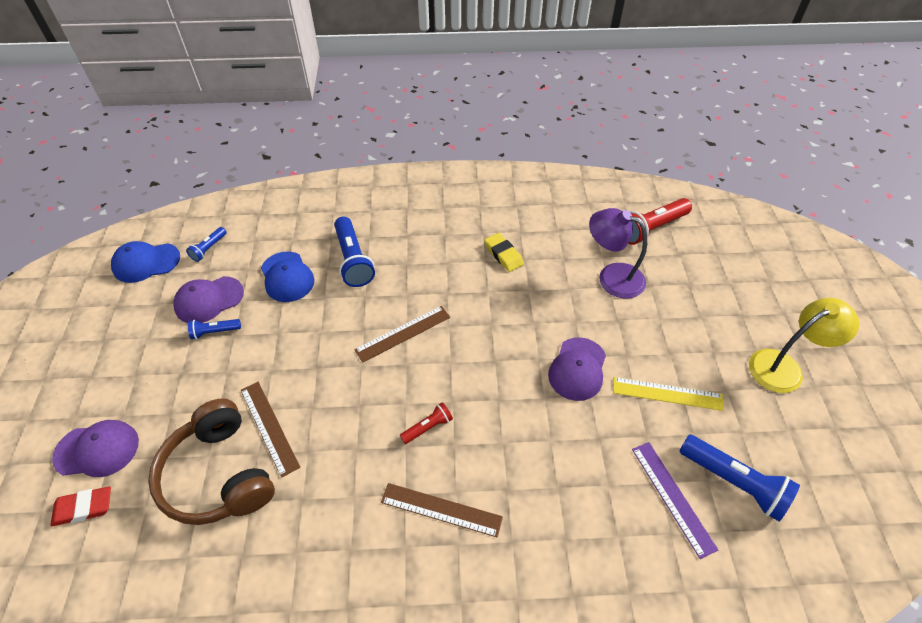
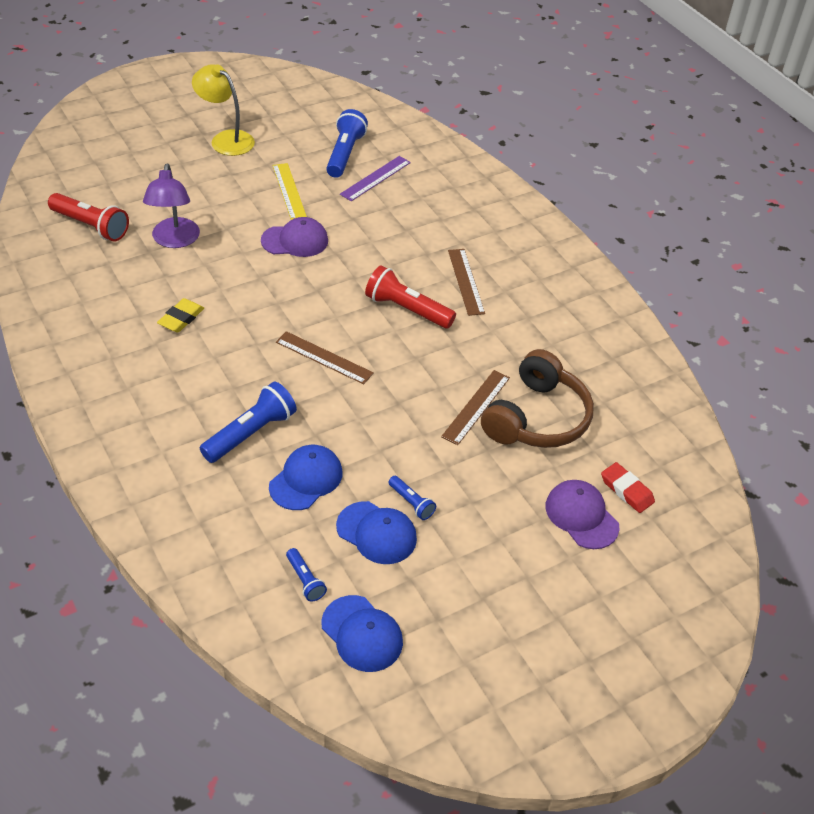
camera: 120 degrees left, 5 degrees down
purple cap [173,276,244,323] -> blue cap [336,501,417,564]
blue flashlight [186,227,227,262] -> blue flashlight turned 60 degrees clockwise [286,548,327,602]
red flashlight [400,402,453,444] -> red flashlight [365,265,456,329], size x1.89

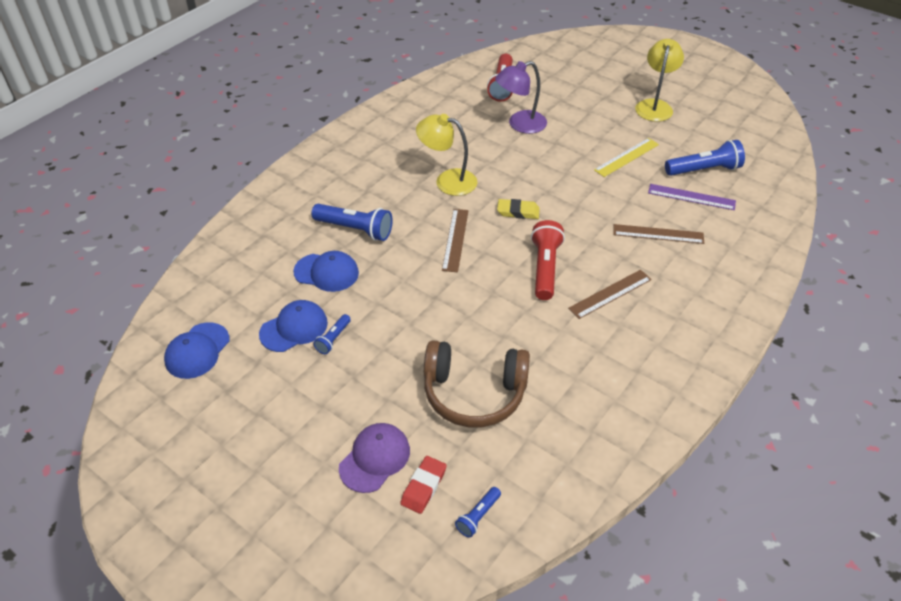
camera: 70 degrees right, 0 degrees up
yellow eraser [157,298,204,333] -> yellow eraser moved to [497,199,540,219]
purple cap [261,217,328,257] -> none
blue flashlight [286,548,327,602] -> blue flashlight moved to [455,487,501,538]
blue cap [336,501,417,564] -> blue cap turned 135 degrees counterclockwise [259,300,328,352]
brown ruler [441,370,510,445] -> brown ruler moved to [613,224,704,244]
none -> yellow lamp [416,114,478,196]

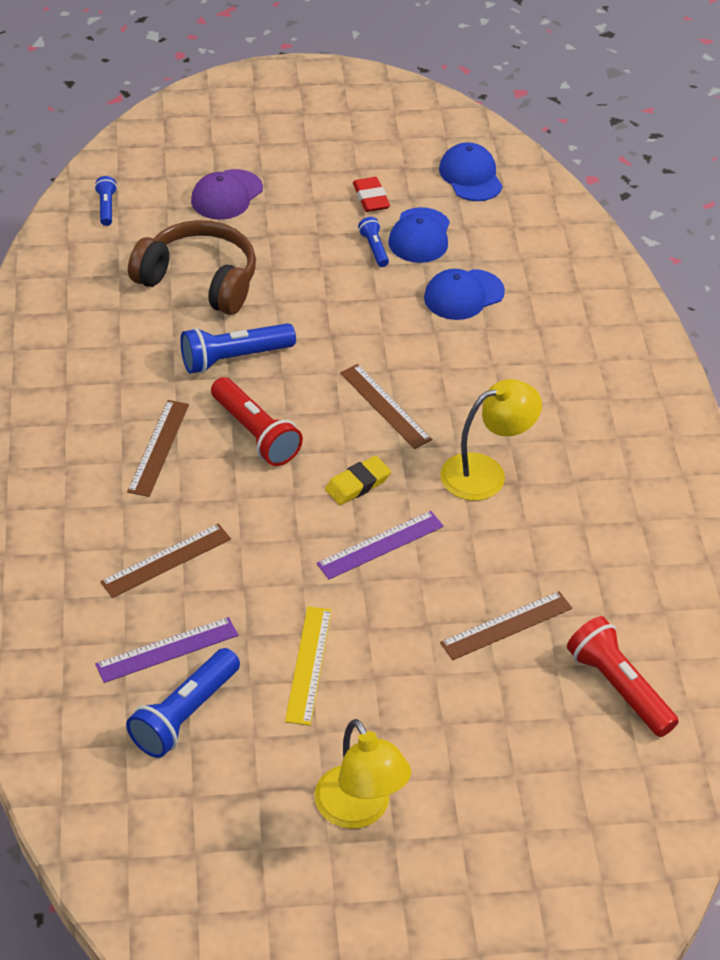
camera: 135 degrees right, 0 degrees up
blue flashlight [311,204,393,241] -> blue flashlight moved to [180,323,296,374]
purple cap [339,423,410,493] -> purple cap turned 45 degrees clockwise [191,169,263,220]
red eraser [400,456,447,514] -> red eraser moved to [353,177,390,212]
brown headphones [424,340,530,427] -> brown headphones turned 60 degrees clockwise [128,220,256,315]
purple lamp [495,61,547,134] -> brown ruler [440,591,572,660]
none -> purple ruler [316,511,444,579]

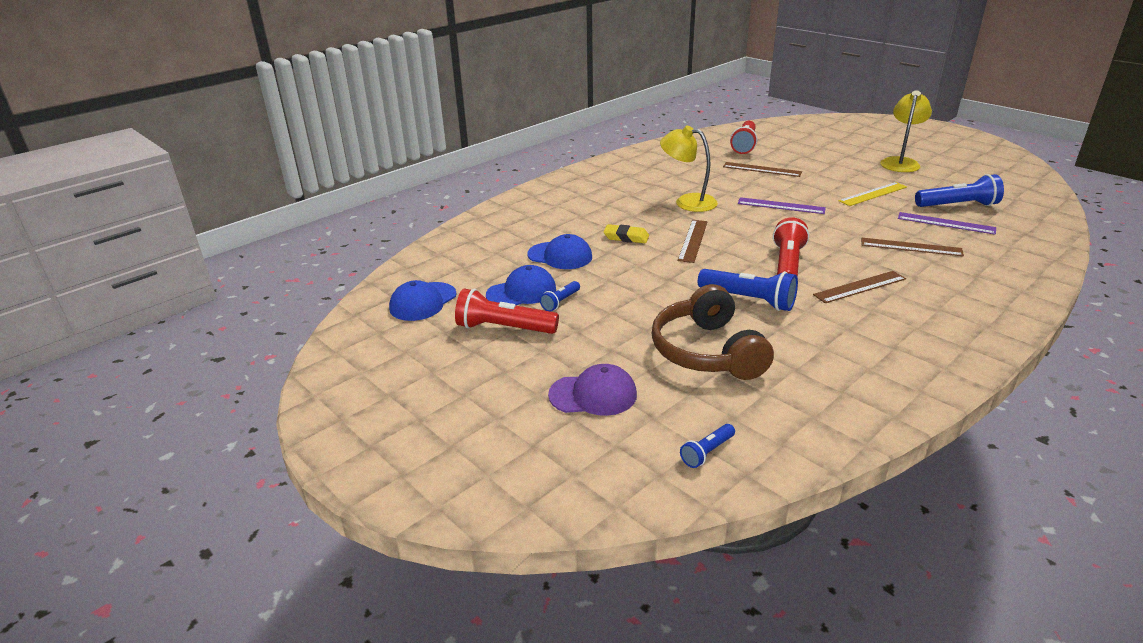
camera: 125 degrees left, 15 degrees down
yellow eraser [325,456,391,505] -> yellow eraser moved to [603,224,649,243]
red eraser [353,177,390,212] -> red flashlight [455,288,559,334]

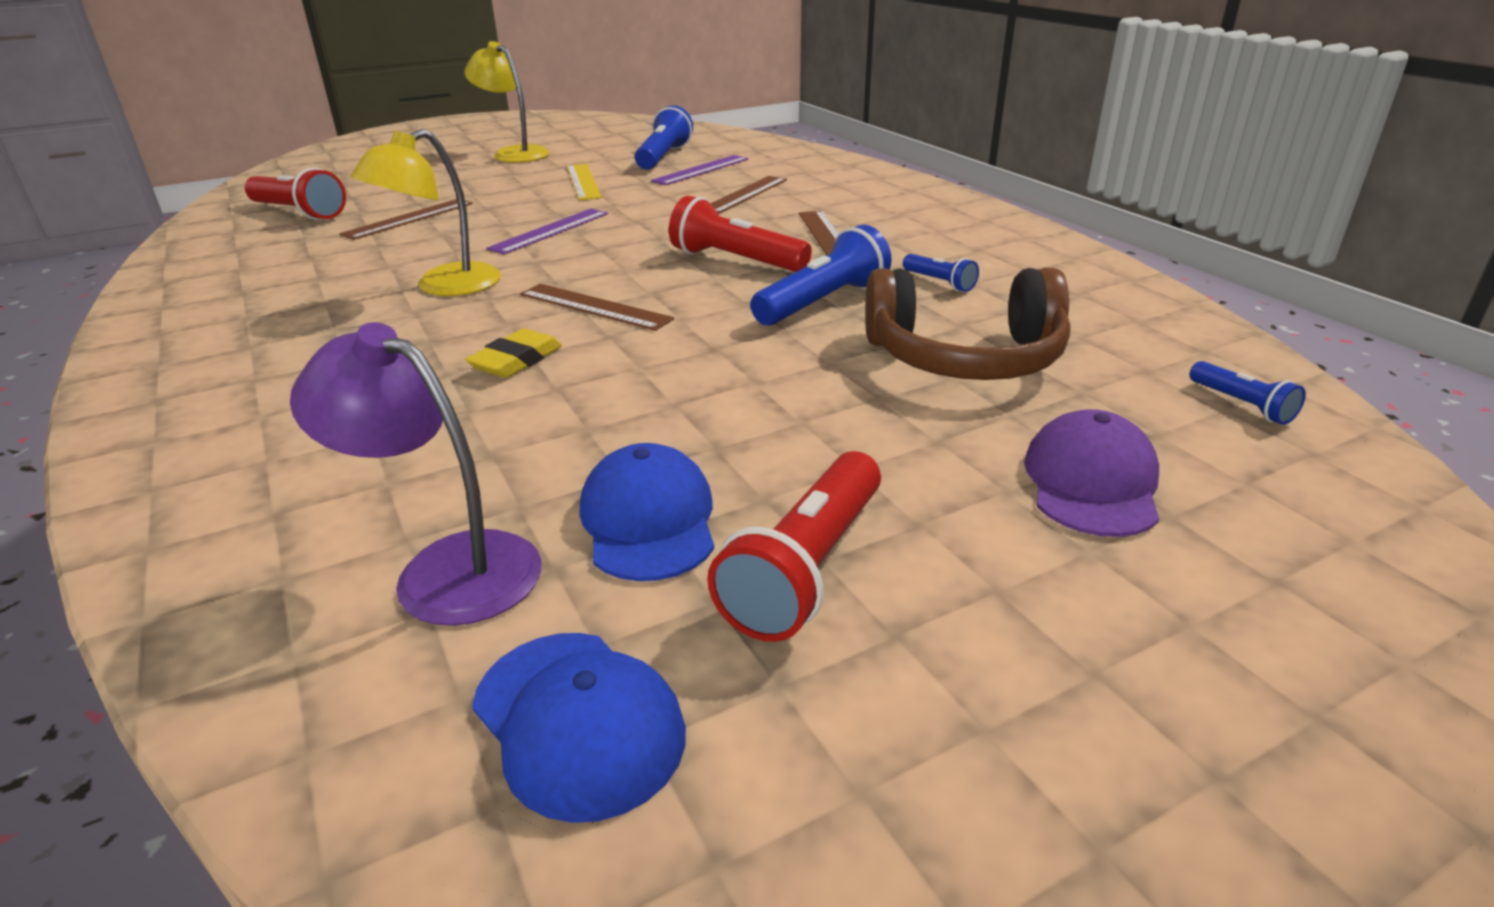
camera: 75 degrees left, 0 degrees up
blue cap [527,234,592,269] -> none
blue flashlight [540,281,580,312] -> blue flashlight moved to [903,254,979,292]
none -> purple lamp [290,322,542,626]

